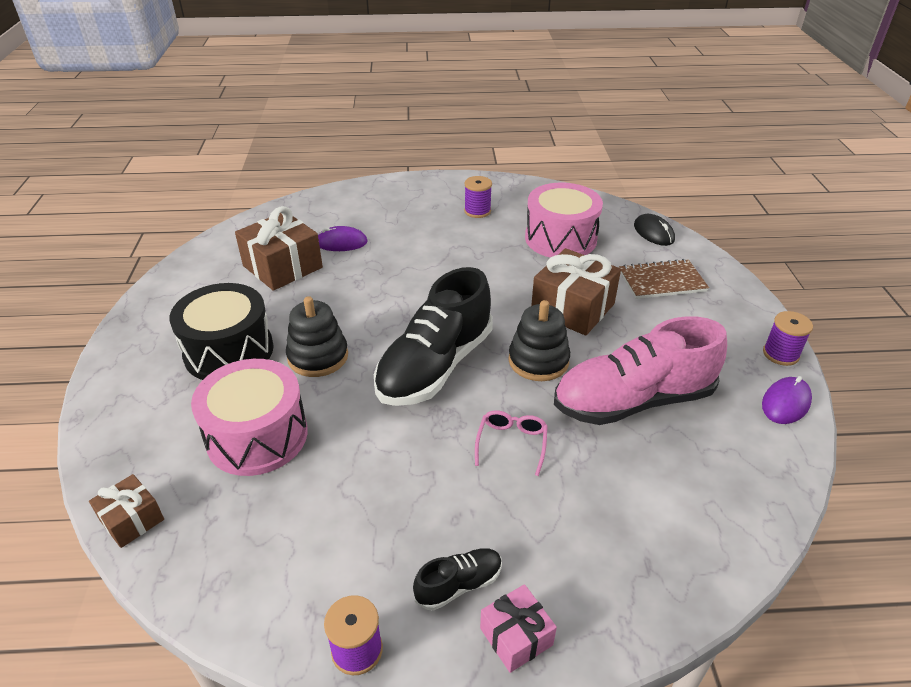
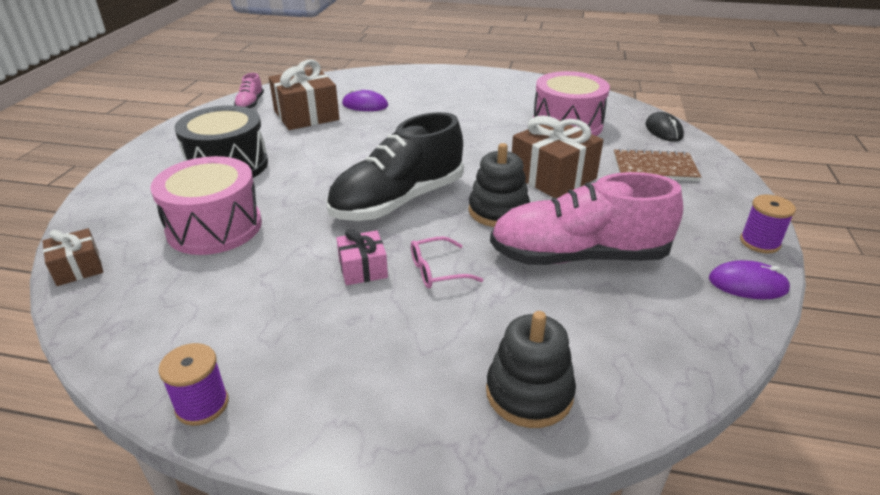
camera: 15 degrees right, 5 degrees down
black stacking toy [286,296,348,377] -> black stacking toy moved to [486,311,576,428]
black shoe [413,548,502,611] -> none
purple spool [464,176,492,218] -> none
pink glasses [475,410,548,476] -> pink glasses turned 135 degrees counterclockwise [411,236,483,288]
pink gift [480,584,557,673] -> pink gift moved to [336,229,388,285]
purple mouse [762,376,812,424] -> purple mouse turned 45 degrees clockwise [709,260,791,299]
none -> pink shoe [234,73,264,109]

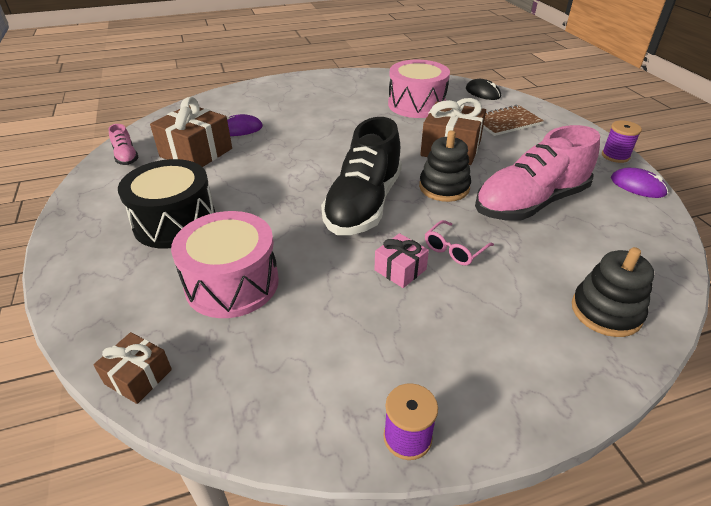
camera: 30 degrees left, 5 degrees up
purple mouse [709,260,791,299] -> purple mouse turned 60 degrees clockwise [611,168,668,198]

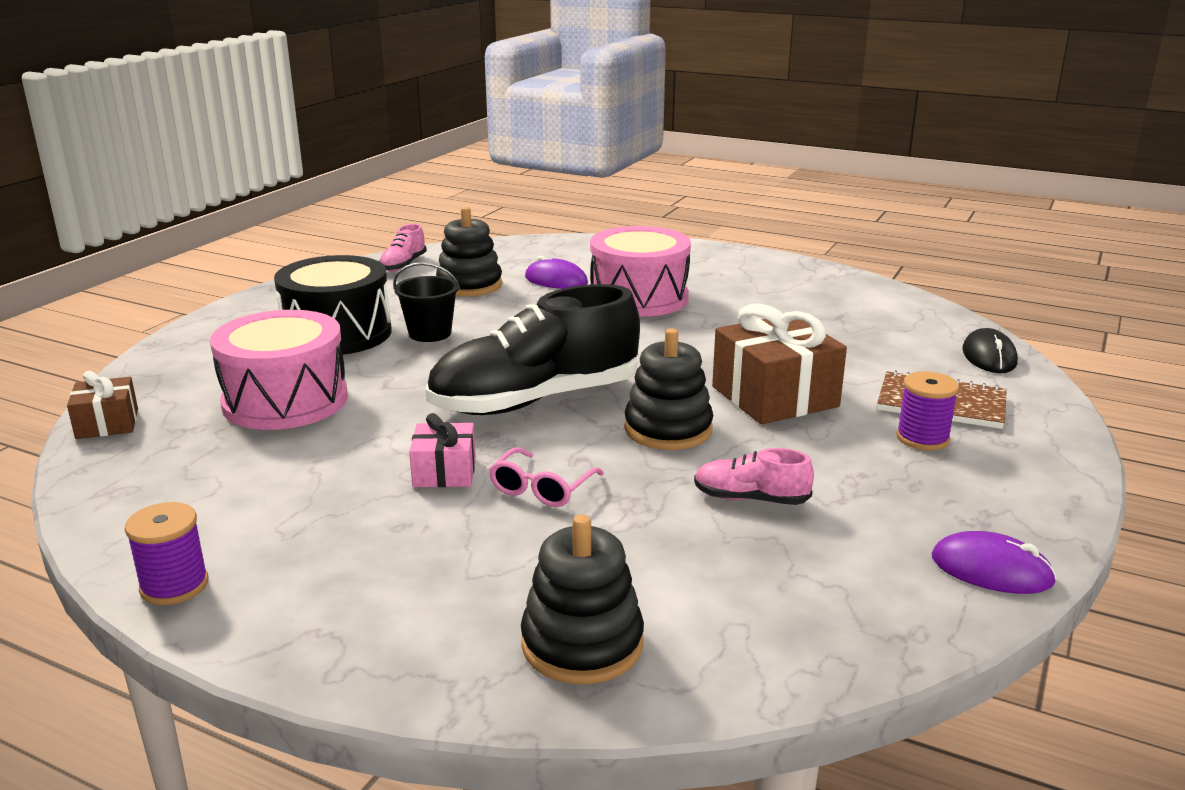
camera: 45 degrees right, 15 degrees down
brown gift [150,97,232,167] -> black stacking toy [436,207,502,297]
pink drum [388,60,450,118] -> pink drum moved to [590,226,691,317]
pink glasses [425,220,494,266] -> pink glasses turned 60 degrees counterclockwise [489,447,604,507]
pink shoe [475,125,600,221] -> pink shoe [694,448,814,505], size x0.44
purple spool [602,120,642,163] -> purple spool moved to [896,371,959,450]
purple mouse [611,168,668,198] -> purple mouse turned 60 degrees counterclockwise [932,531,1057,594]
none -> black bucket [393,262,460,342]

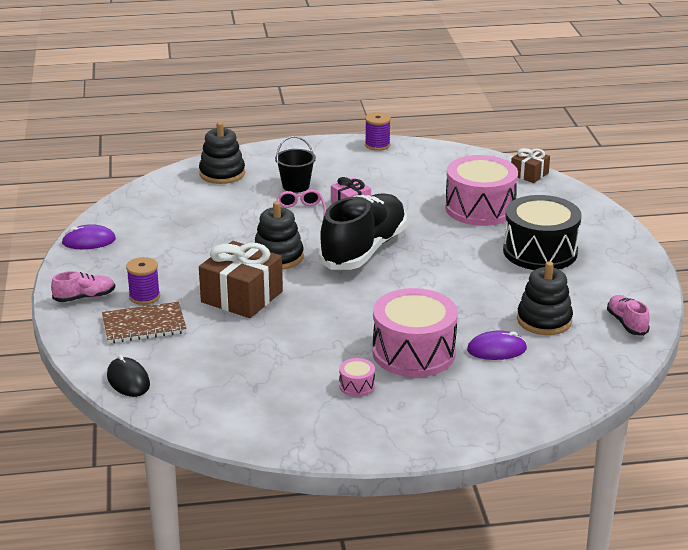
camera: 145 degrees right, 5 degrees up
black bucket [393,262,460,342] -> black bucket moved to [275,136,316,193]
pink shoe [694,448,814,505] -> pink shoe moved to [51,271,115,302]
none -> pink drum [339,358,375,397]

